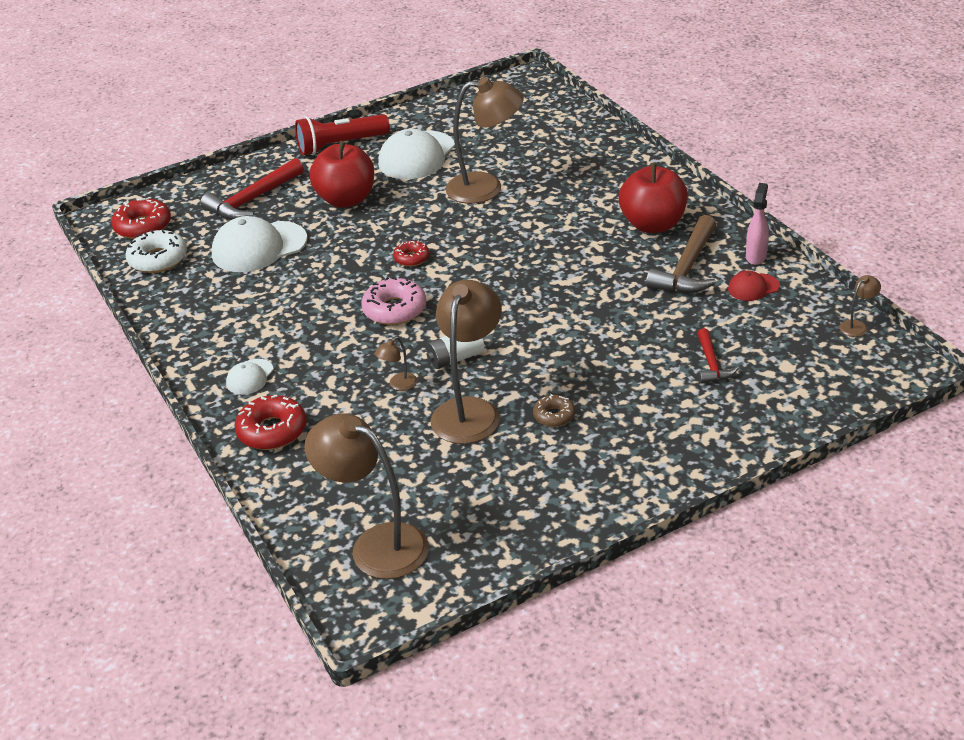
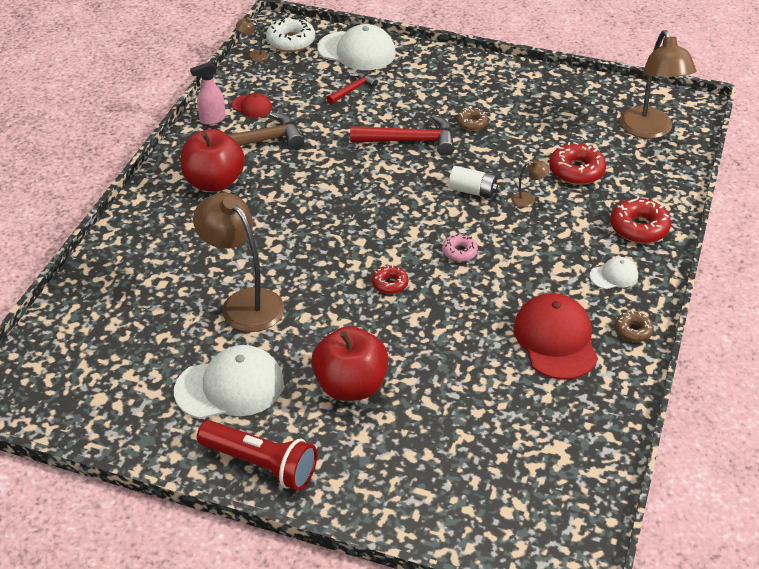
camera: 135 degrees left, 5 degrees up
red donut [111,197,171,239] -> red donut moved to [549,142,606,185]
white donut [126,230,187,273] -> white donut moved to [266,17,315,52]
red hammer [200,158,304,220] -> red hammer moved to [350,115,454,156]
white cap [212,216,307,272] -> white cap moved to [317,24,396,70]
pink donut [361,277,426,325] -> pink donut [442,234,478,262], size x0.59
brown lamp [430,280,502,444] -> none
none -> red cap [513,293,598,380]
none -> brown donut [615,311,654,342]

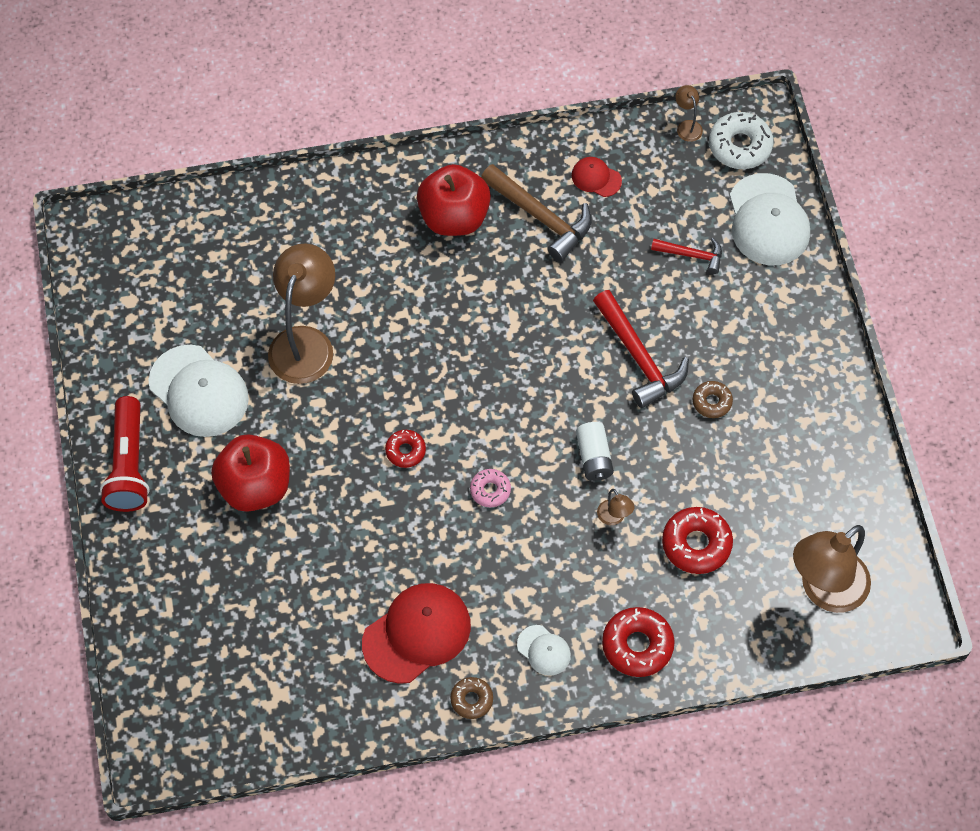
camera: 60 degrees right, 20 degrees up
pink spray bottle [190,62,226,125] -> none
red cap [232,93,272,118] -> red cap turned 120 degrees clockwise [572,157,622,197]

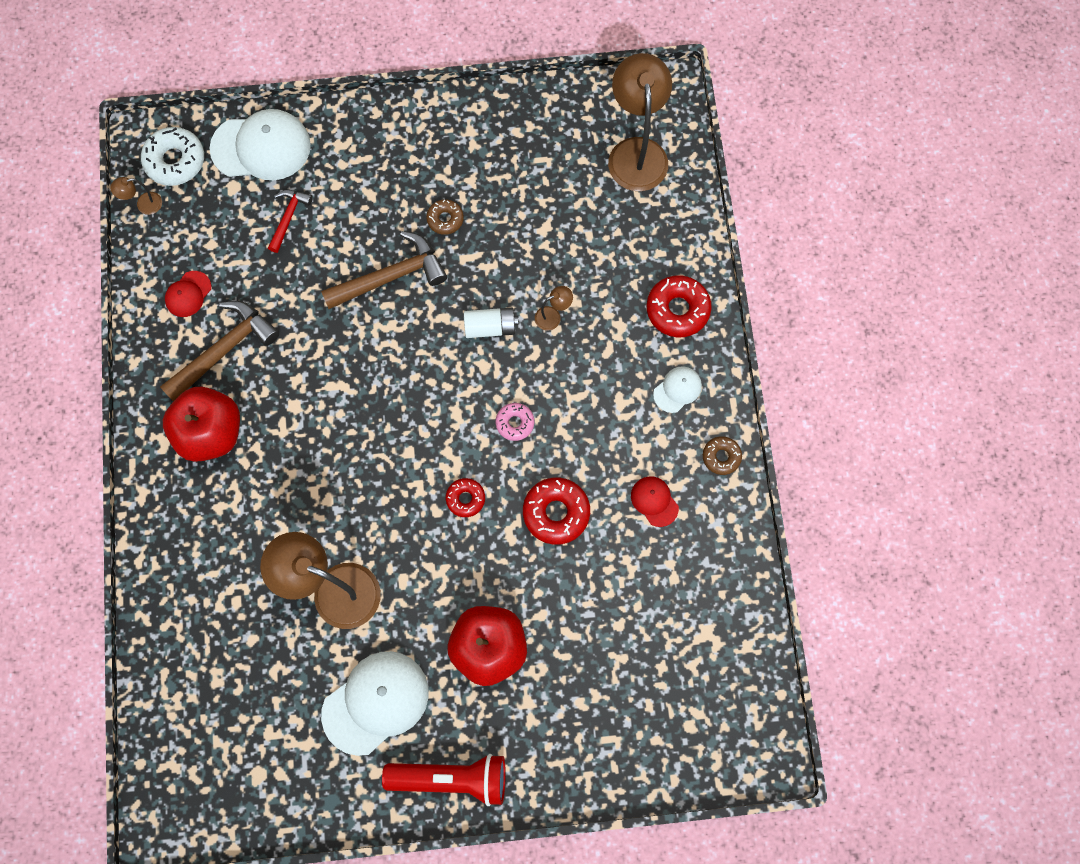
camera: 85 degrees left, 10 degrees up
red cap [362,583,471,684] -> red cap [631,476,679,527], size x0.50
red hammer [593,290,689,408] -> brown hammer [321,231,447,309]
red donut [662,507,733,574] -> red donut moved to [523,477,590,545]
brown lamp [793,525,871,613] -> brown lamp turned 150 degrees counterclockwise [608,53,672,191]

